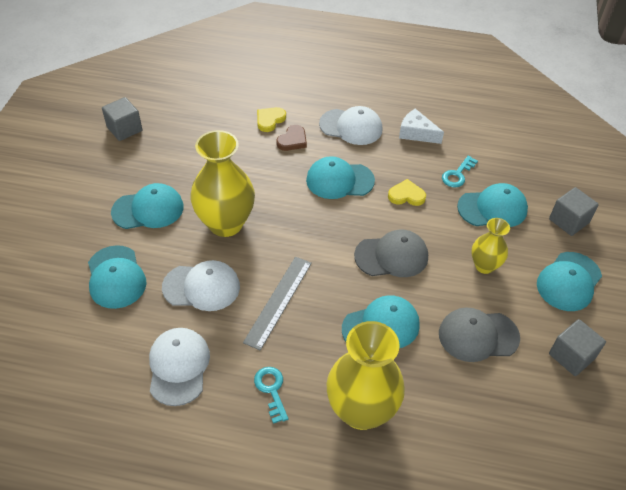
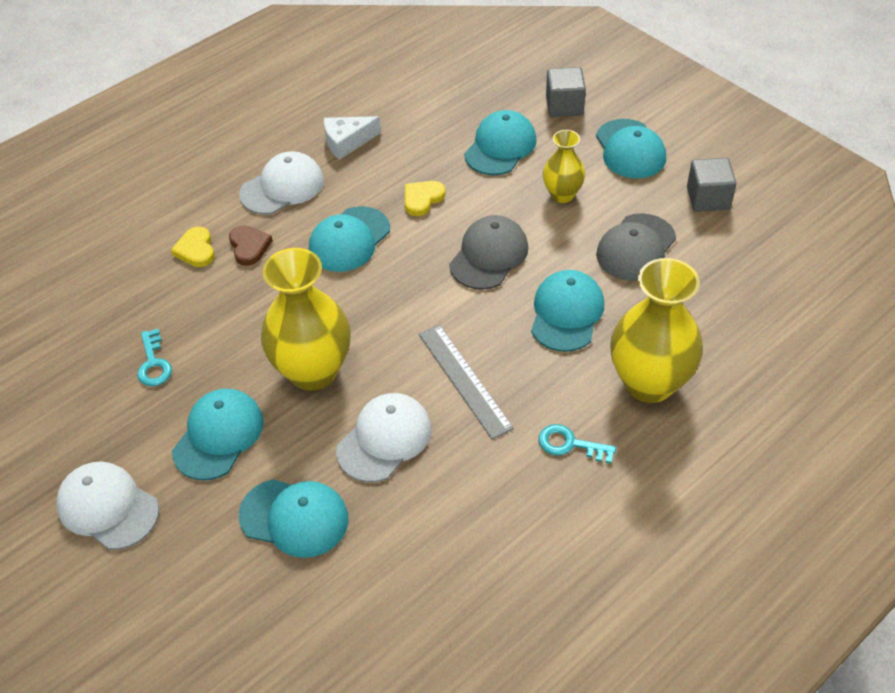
camera: 50 degrees left, 0 degrees up
grey cube [102,97,142,141] -> none
white cap [149,328,210,406] -> white cap moved to [56,462,159,550]
turquoise key [442,156,478,188] -> turquoise key moved to [137,329,172,386]

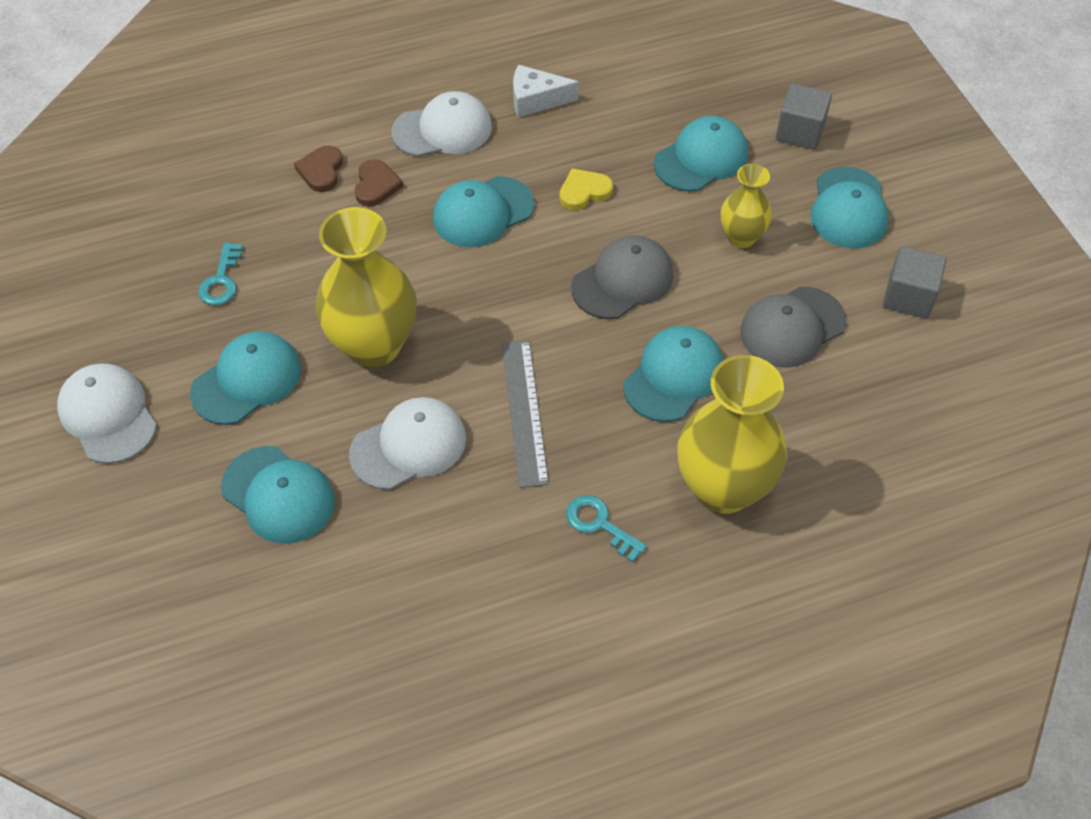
camera: 20 degrees right, 5 degrees up
yellow heart [171,227,215,267] -> brown heart [294,146,343,192]

